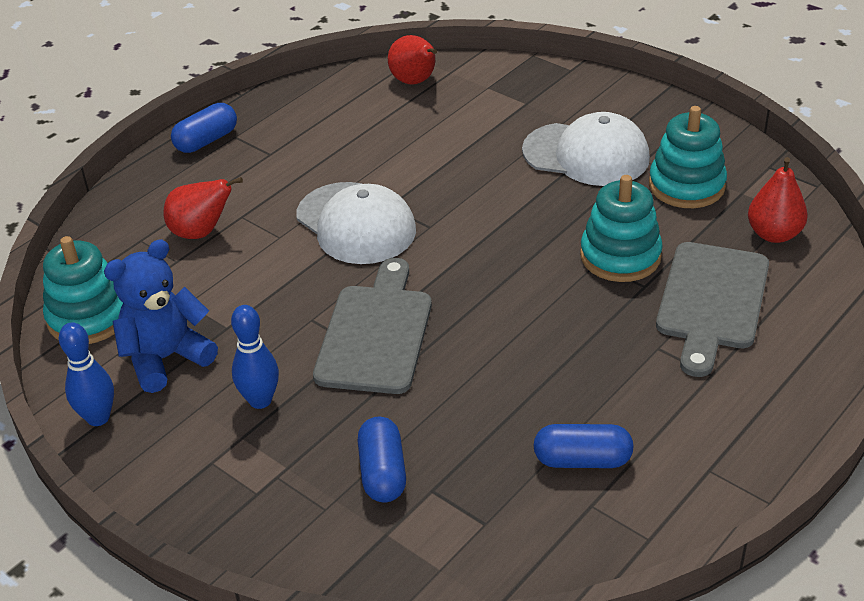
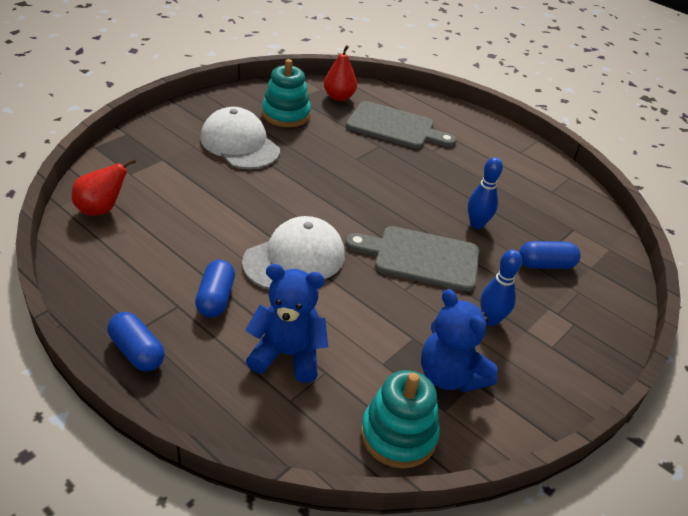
camera: 95 degrees left, 0 degrees up
blue bowling pin [59,322,114,426] -> blue bowling pin moved to [468,157,503,229]
red pear [163,177,243,239] -> blue teddy bear [245,264,328,383]
white cap [522,112,650,186] -> white cap turned 60 degrees counterclockwise [200,107,280,169]
blue capsule [533,424,634,468] -> blue capsule moved to [195,260,235,318]
turquoise stacking toy [580,175,663,282] -> none

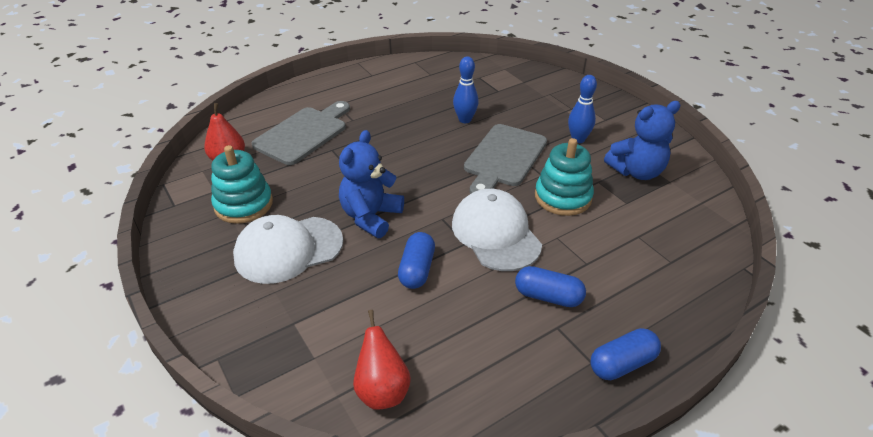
camera: 70 degrees left, 0 degrees up
blue teddy bear [245,264,328,383] -> blue teddy bear moved to [339,130,404,238]
turquoise stacking toy [361,370,440,469] -> turquoise stacking toy moved to [535,138,594,216]
blue capsule [519,241,581,269] -> blue capsule moved to [398,232,435,289]

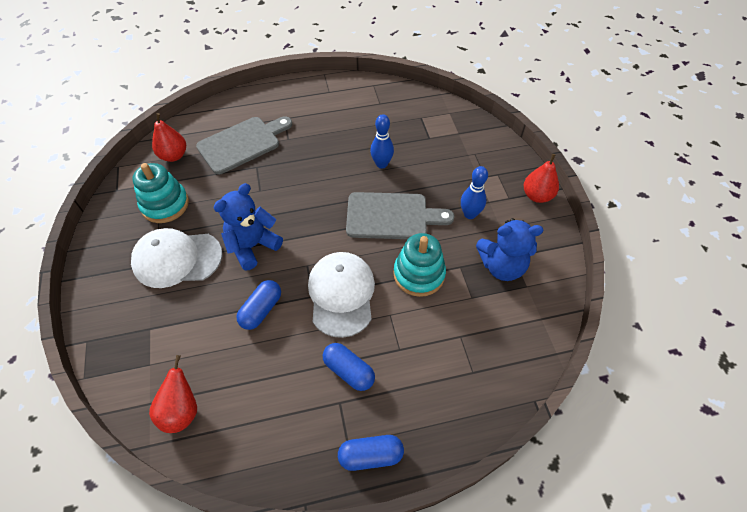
camera: 20 degrees right, 15 degrees up
grey cutting board [464,124,547,194] -> grey cutting board turned 135 degrees counterclockwise [346,192,454,239]
none -> red pear [523,154,559,203]

